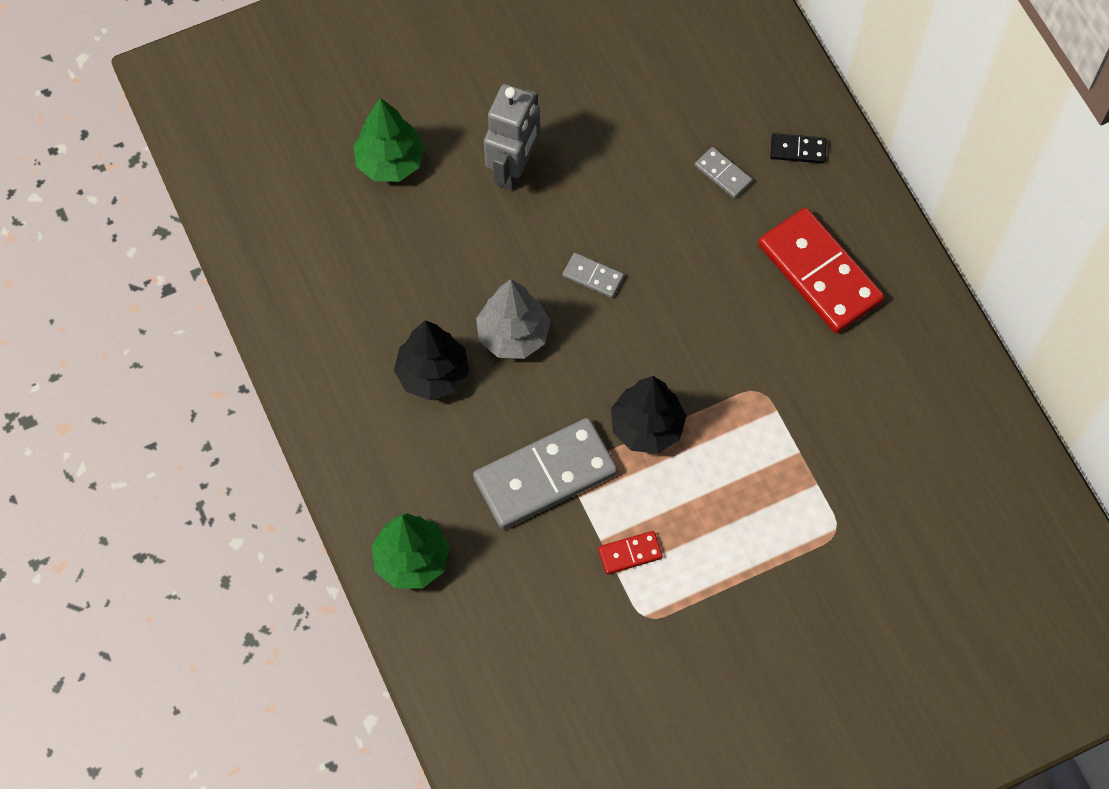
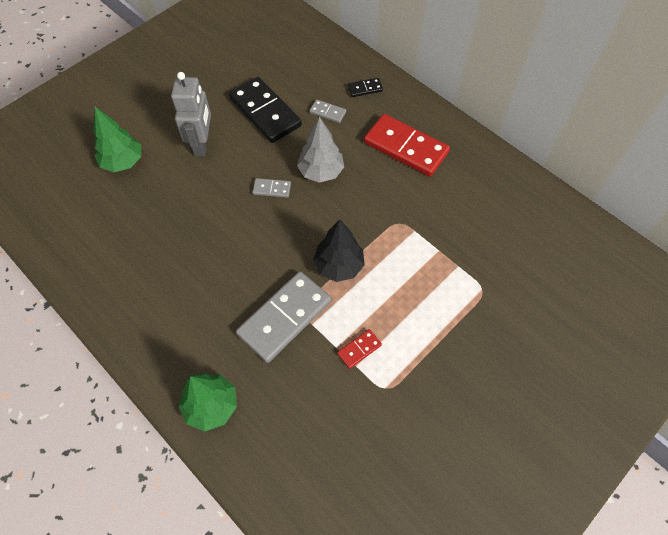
camera: 20 degrees left, 5 degrees down
black tree [394,320,469,400] -> none
grey tree [476,279,550,359] -> grey tree moved to [297,117,344,183]
none -> black domino [229,77,302,143]

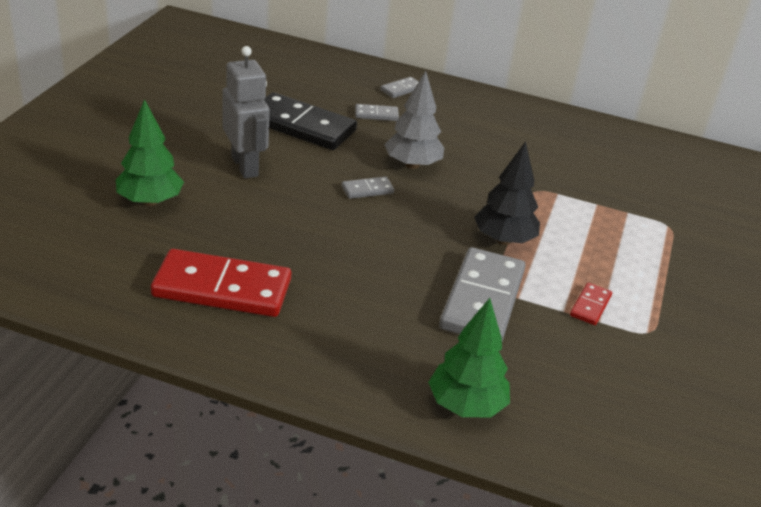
camera: 30 degrees left, 25 degrees down
black domino [348,78,383,97] -> grey domino [380,77,419,98]
red domino [364,114,450,177] -> red domino moved to [151,249,291,317]

